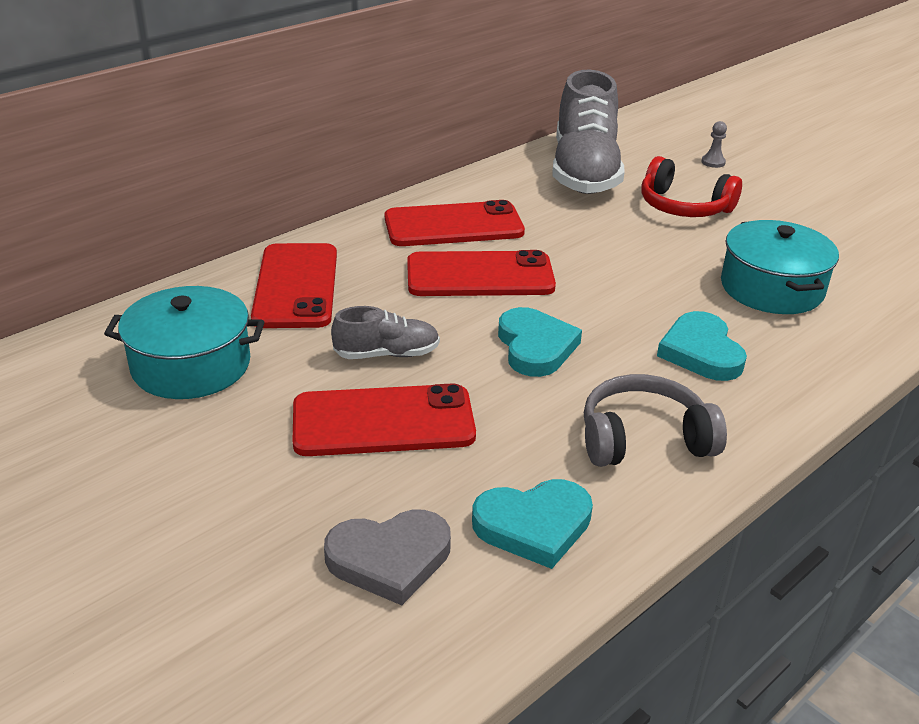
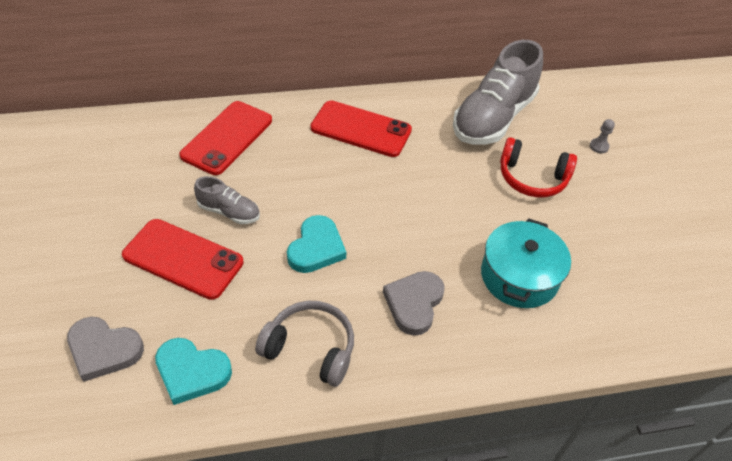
camera: 30 degrees right, 15 degrees up
turquoise pot [104,286,264,399] -> none
red phone [407,250,556,296] -> none
red headphones [641,156,742,217] -> red headphones turned 45 degrees counterclockwise [500,137,577,197]
turquoise heart [657,311,747,381] -> grey heart [383,271,445,336]

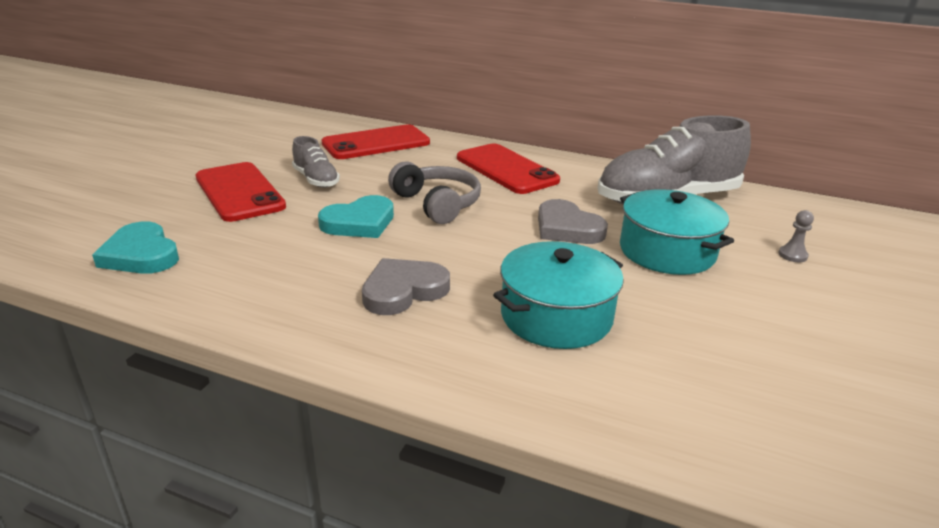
camera: 35 degrees right, 20 degrees down
grey heart [67,317,144,382] -> grey heart moved to [538,199,608,244]
grey headphones [255,301,354,387] -> grey headphones moved to [388,161,481,224]
red headphones [500,137,577,197] -> turquoise pot [620,189,734,275]

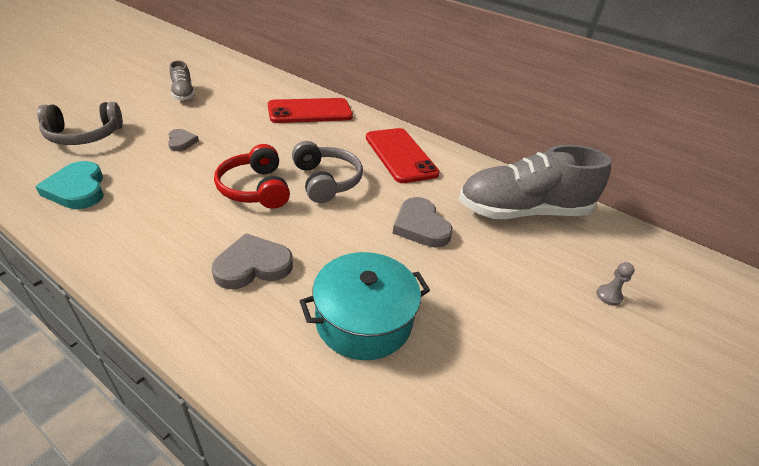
camera: 10 degrees right, 10 degrees up
red phone [196,162,286,222] -> grey heart [168,129,199,151]
grey shoe [292,136,340,188] -> grey shoe moved to [170,61,195,101]
turquoise heart [318,195,394,238] -> red headphones [214,144,290,209]
turquoise pot [620,189,734,275] -> none
none -> grey headphones [37,102,123,145]

